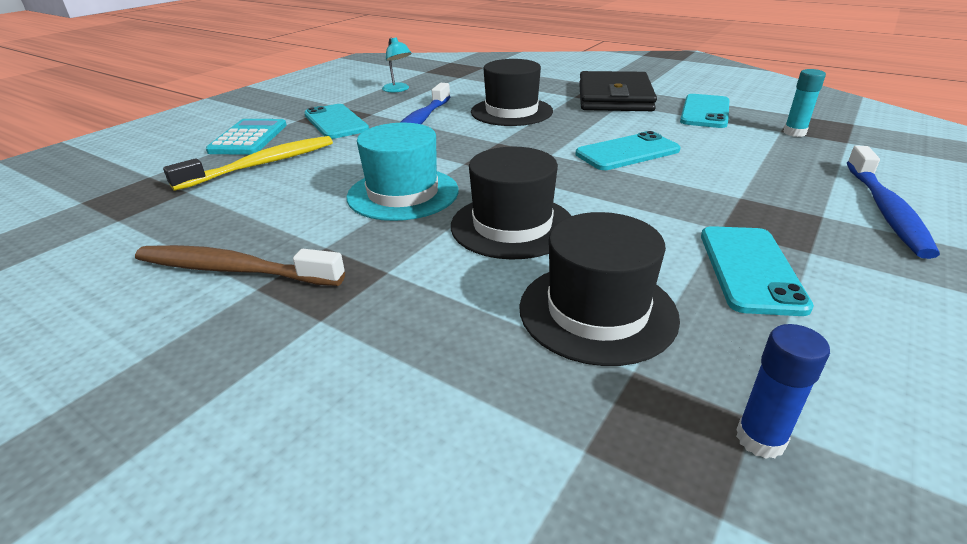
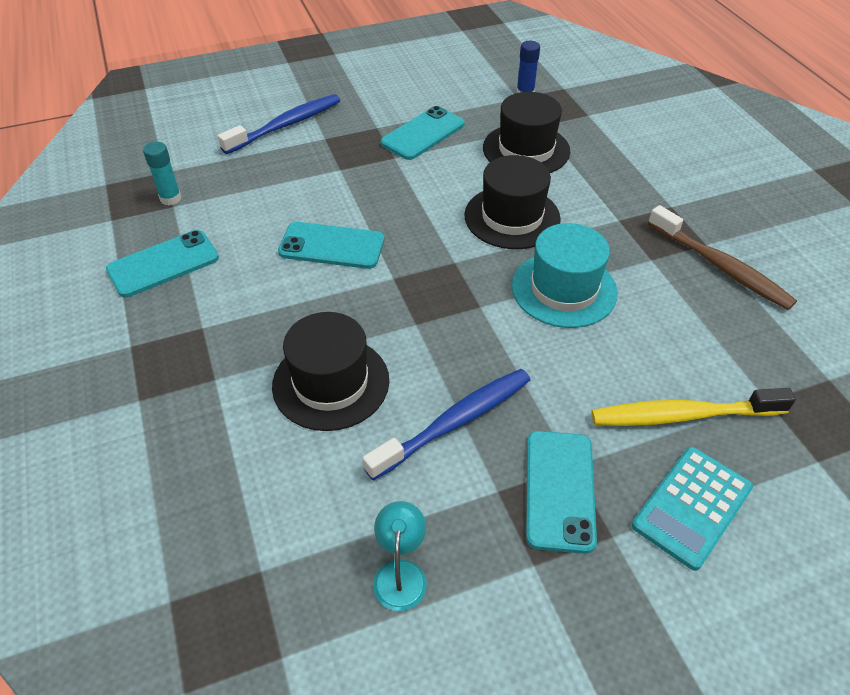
camera: 145 degrees left, 15 degrees up
black wallet [579,71,657,111] -> none

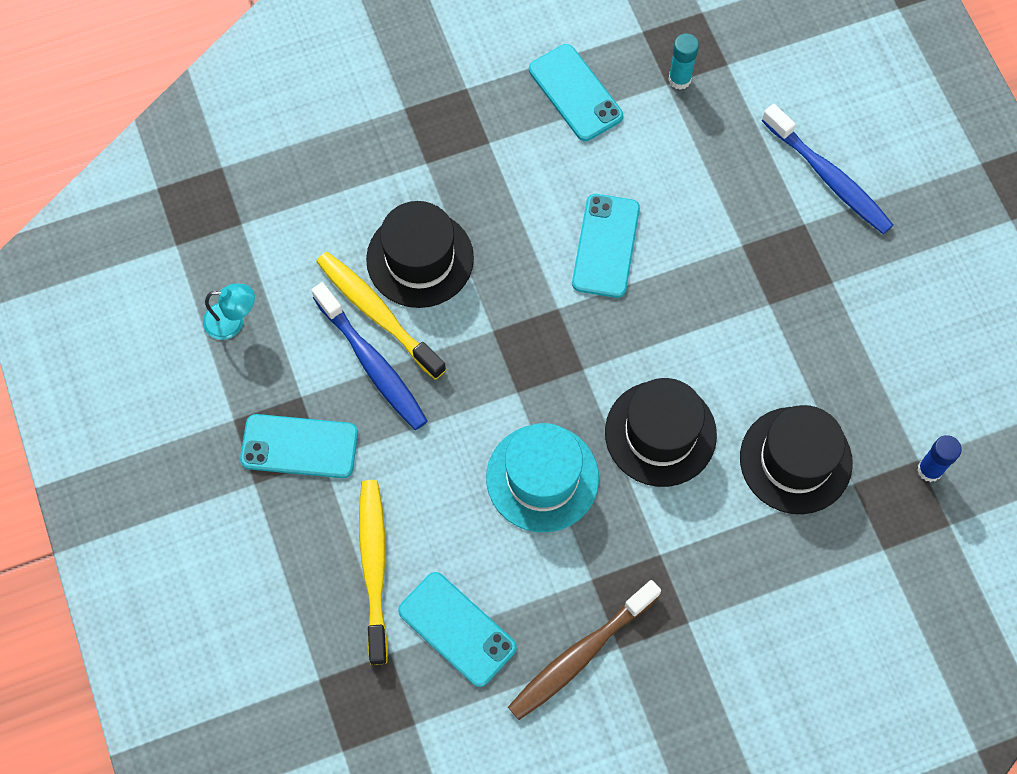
camera: 90 degrees right, 20 degrees up
turquoise phone [381,106,465,160] -> turquoise phone moved to [398,572,517,687]
turquoise calculator [632,447,753,571] -> none
none -> yellow toothbrush [316,252,446,380]

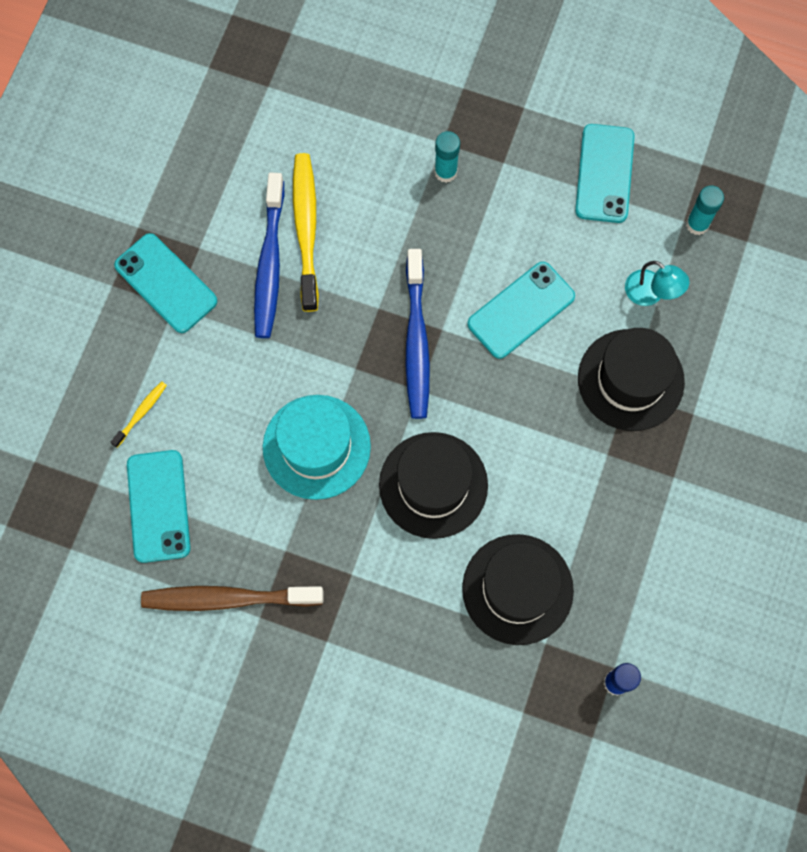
camera: 40 degrees right, 5 degrees up
turquoise lamp [203,284,255,340] -> turquoise lamp moved to [625,261,690,306]
yellow toothbrush [359,480,388,665] -> yellow toothbrush [110,381,167,448], size x0.46
black hat [366,201,474,308] -> black hat moved to [578,328,685,431]
blue toothbrush [762,104,893,234] -> blue toothbrush moved to [405,249,430,419]
none -> turquoise glue stick [434,131,460,183]

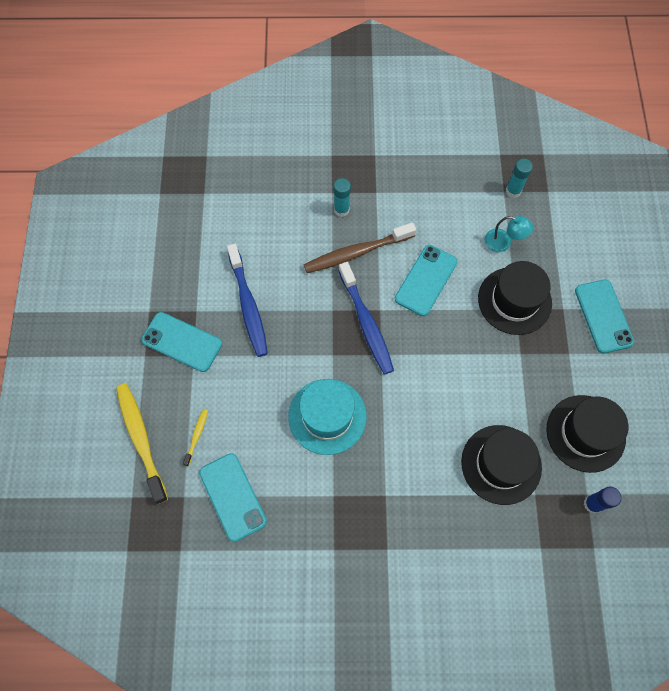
camera: 20 degrees left, 5 degrees down
brown toothbrush [141,586,323,611] -> brown toothbrush moved to [304,222,416,273]
yellow toothbrush [293,153,319,312] -> yellow toothbrush moved to [116,383,168,504]
black hat [379,432,488,539] -> black hat moved to [546,395,628,473]
turquoise phone [575,124,635,223] -> turquoise phone moved to [575,280,635,354]

